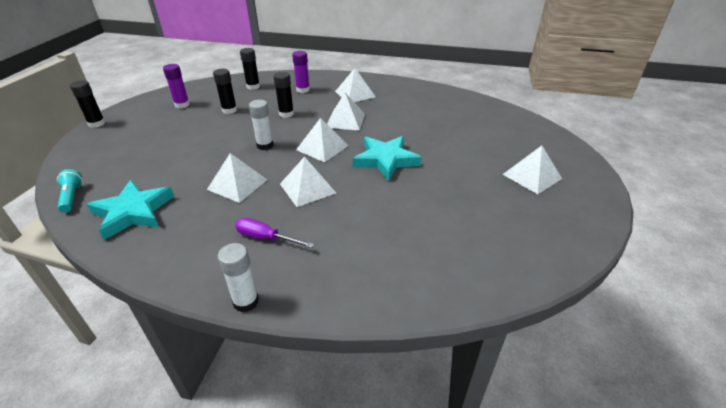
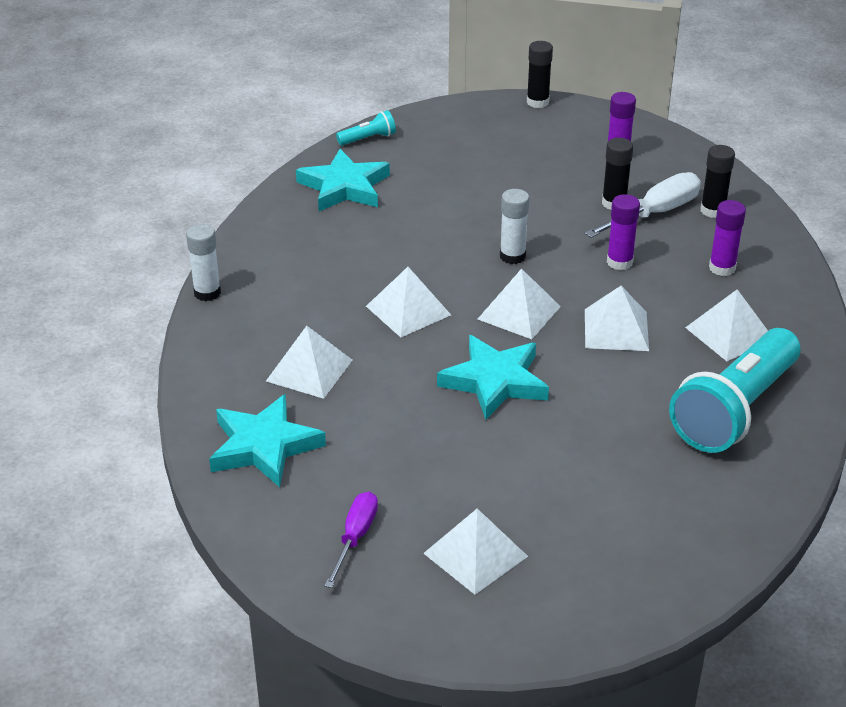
camera: 85 degrees right, 0 degrees up
white pyramid [207,153,267,203] -> white pyramid moved to [266,326,352,399]
purple screwdriver [235,218,314,248] -> purple screwdriver moved to [324,491,378,588]
black glue stick [274,72,294,118] -> purple glue stick [607,194,640,270]
none -> turquoise star [209,394,326,487]
none -> white screwdriver [585,172,701,238]
none -> turquoise flashlight [669,328,800,453]

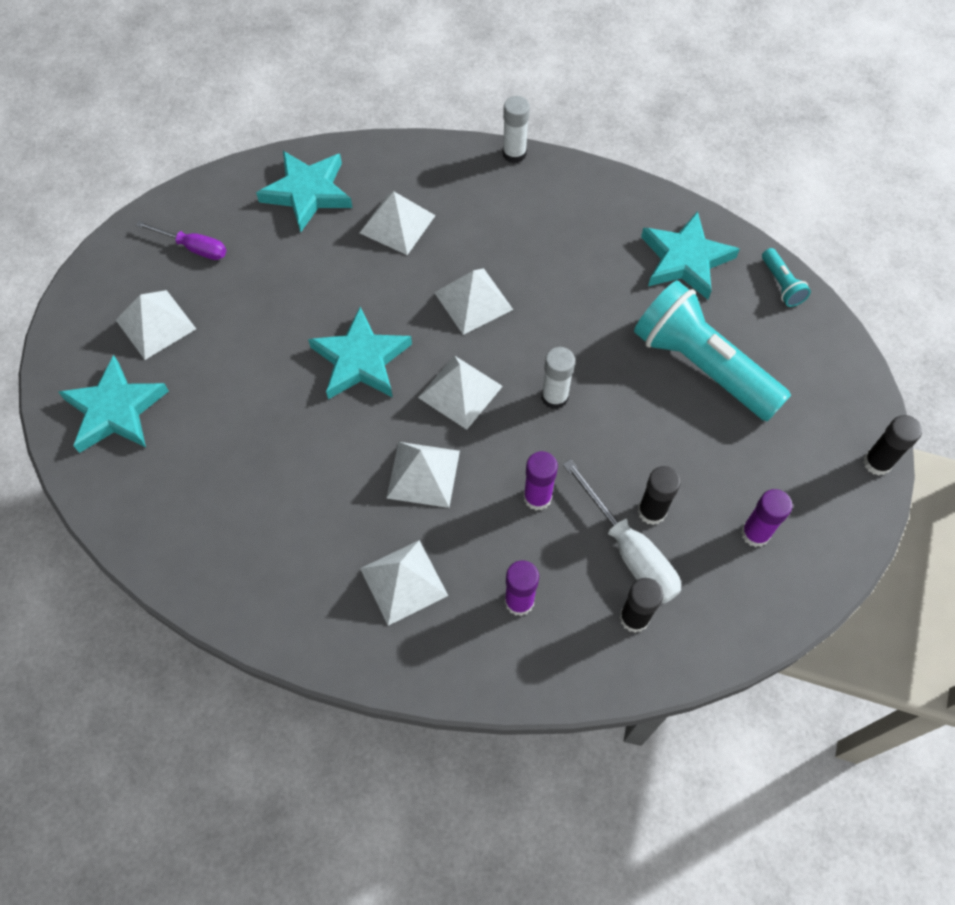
camera: 95 degrees right, 25 degrees up
turquoise flashlight [669,328,800,453] -> turquoise flashlight moved to [634,280,791,421]
none -> turquoise star [59,355,169,453]

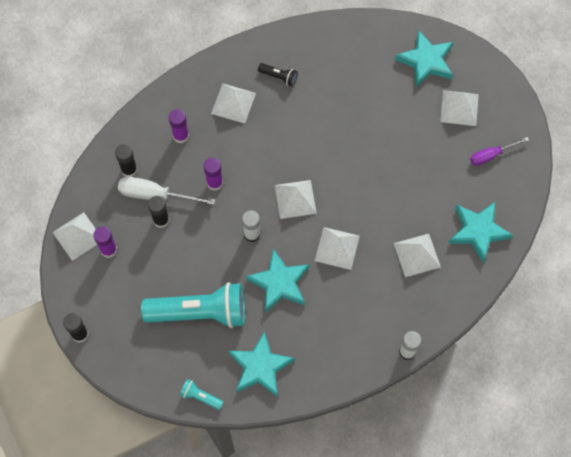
camera: 135 degrees right, 5 degrees up
turquoise star [308,307,412,399] -> turquoise star moved to [246,249,310,313]
white pyramid [386,442,460,508] -> white pyramid moved to [52,212,98,261]
none -> black flashlight [258,63,298,87]

